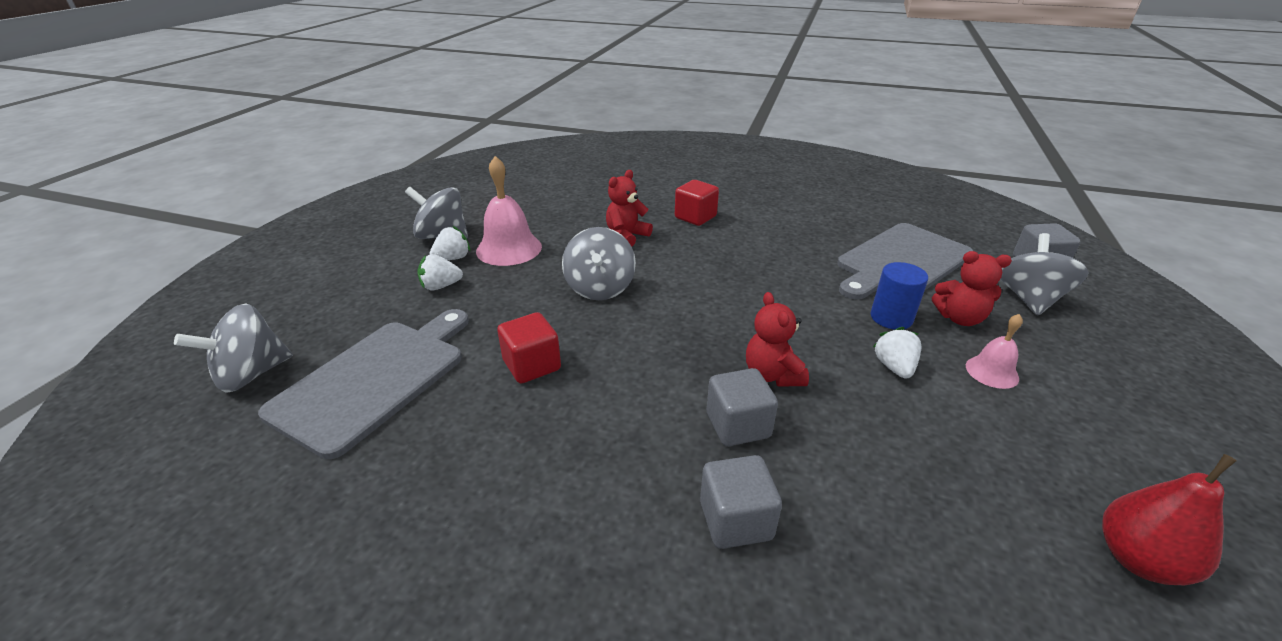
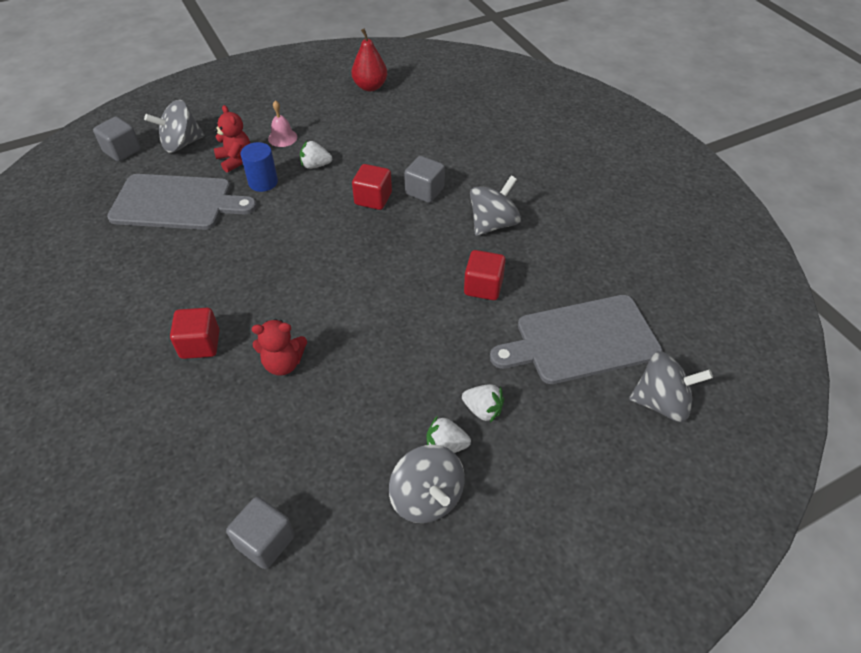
camera: 135 degrees left, 15 degrees up
pink bell [476,156,542,266] -> none
grey spinning top [562,227,636,300] -> grey spinning top moved to [470,176,521,236]
grey cube [700,455,782,549] -> grey cube moved to [226,497,295,569]
red teddy bear [746,292,809,387] -> red cube [352,164,392,210]
white strawberry [873,327,921,378] -> white strawberry turned 45 degrees clockwise [300,141,332,169]

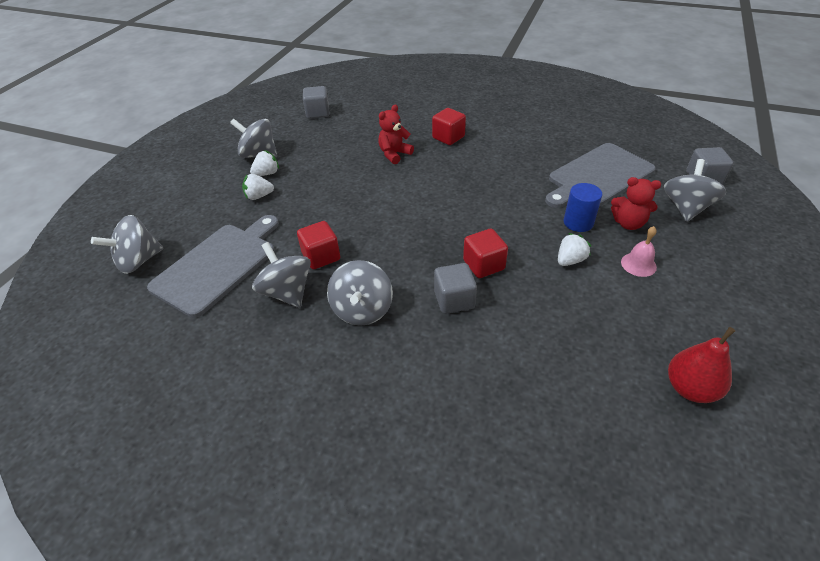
camera: 140 degrees right, 5 degrees down
none -> grey spinning top [252,242,311,308]

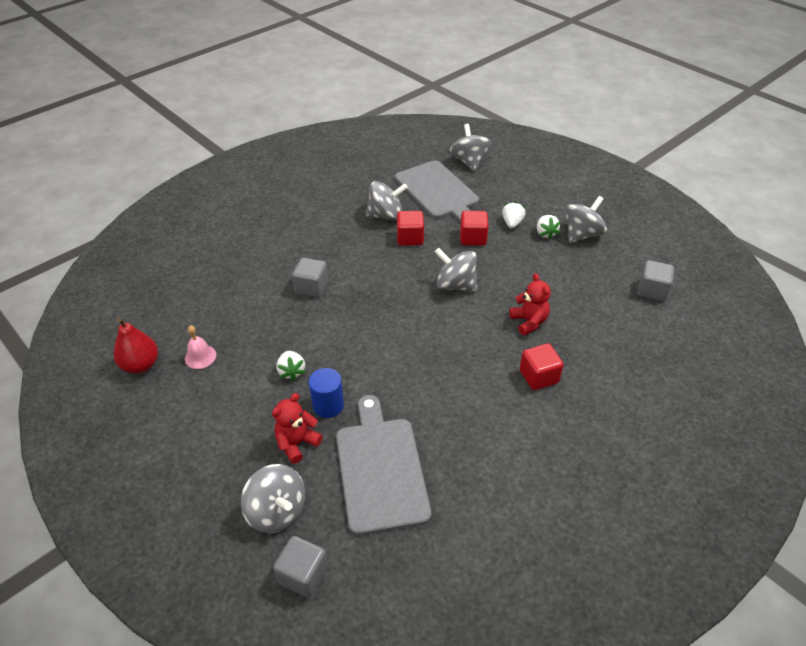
camera: 115 degrees right, 0 degrees up
grey spinning top [327,260,393,326] -> grey spinning top moved to [435,248,477,292]
red cube [463,229,508,278] -> red cube moved to [460,211,488,246]
pink bell [621,226,657,277] -> pink bell moved to [185,325,216,369]

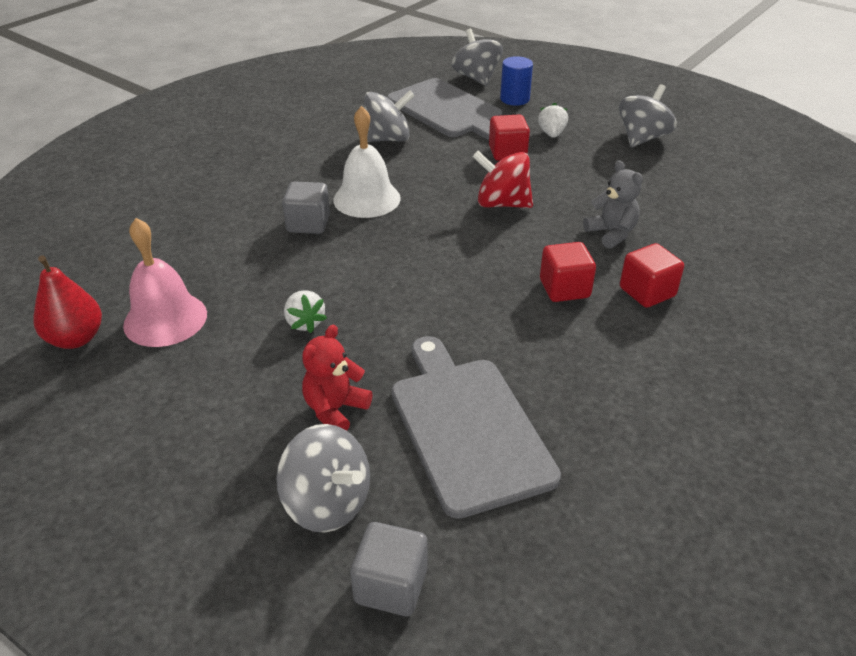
camera: 10 degrees left, 5 degrees down
pink bell [185,325,216,369] -> pink bell [123,218,207,347], size x1.79
blue cylinder [308,368,344,418] -> blue cylinder moved to [500,56,533,106]
red cube [397,211,424,246] -> red cube moved to [540,242,596,302]
grey spinning top [435,248,477,292] -> red spinning top [473,151,533,208]
red teddy bear [509,273,551,336] -> grey teddy bear [583,160,643,249]
white strawberry [537,215,561,240] -> none
grey cube [638,260,674,301] -> none
none -> white bell [333,106,401,218]

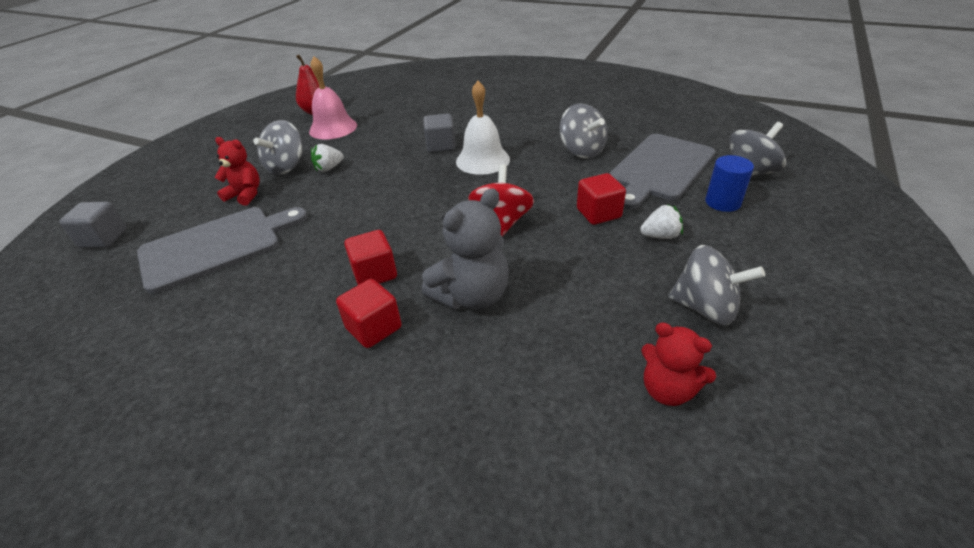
camera: 80 degrees right, 0 degrees up
grey spinning top [276,424,370,533] -> grey spinning top moved to [253,120,303,175]
grey teddy bear [583,160,643,249] -> grey teddy bear [421,188,509,310], size x1.53
none -> red teddy bear [641,322,716,406]

